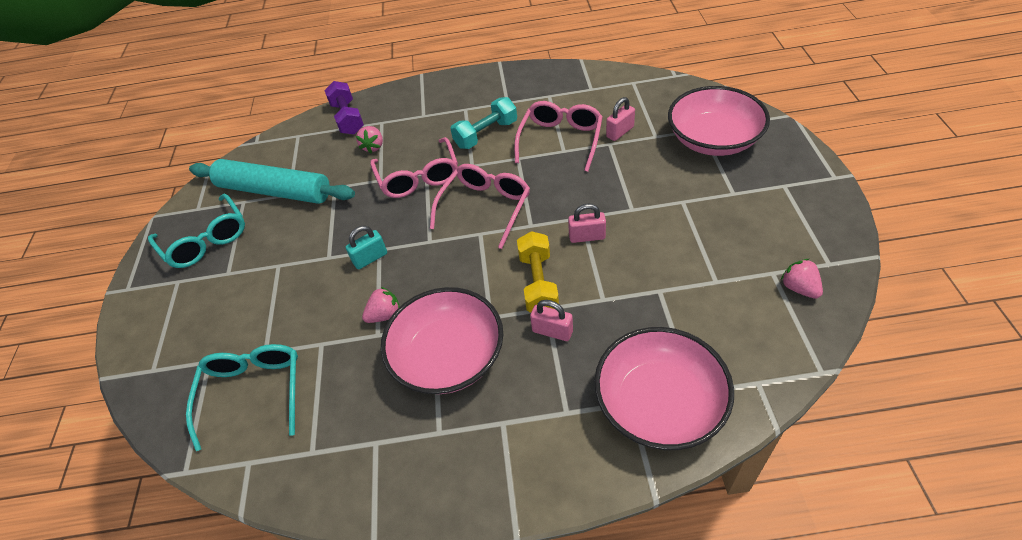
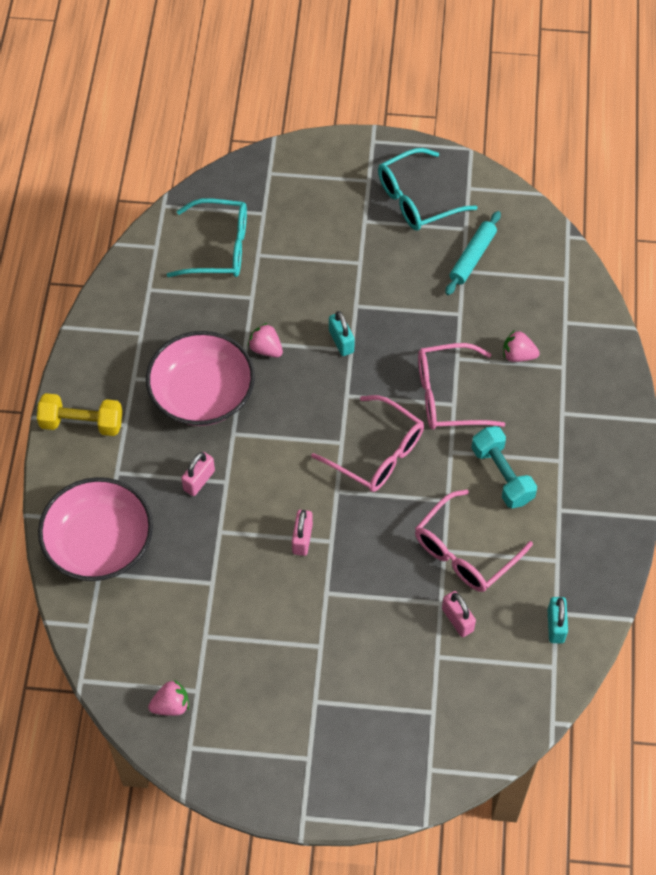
camera: 95 degrees right, 10 degrees up
turquoise rolling pin [189,159,355,204] -> turquoise rolling pin [445,211,501,295], size x0.54
purple dumbbell [324,81,364,134] -> none
pink strawberry [362,287,400,323] -> pink strawberry turned 150 degrees clockwise [248,323,283,358]
pink glasses [514,101,603,172] -> pink glasses turned 105 degrees clockwise [415,490,533,592]
yellow dumbbell [517,231,559,312] -> yellow dumbbell moved to [37,393,122,436]
pink bowl [668,86,770,156] -> none
none -> turquoise padlock [548,597,568,643]

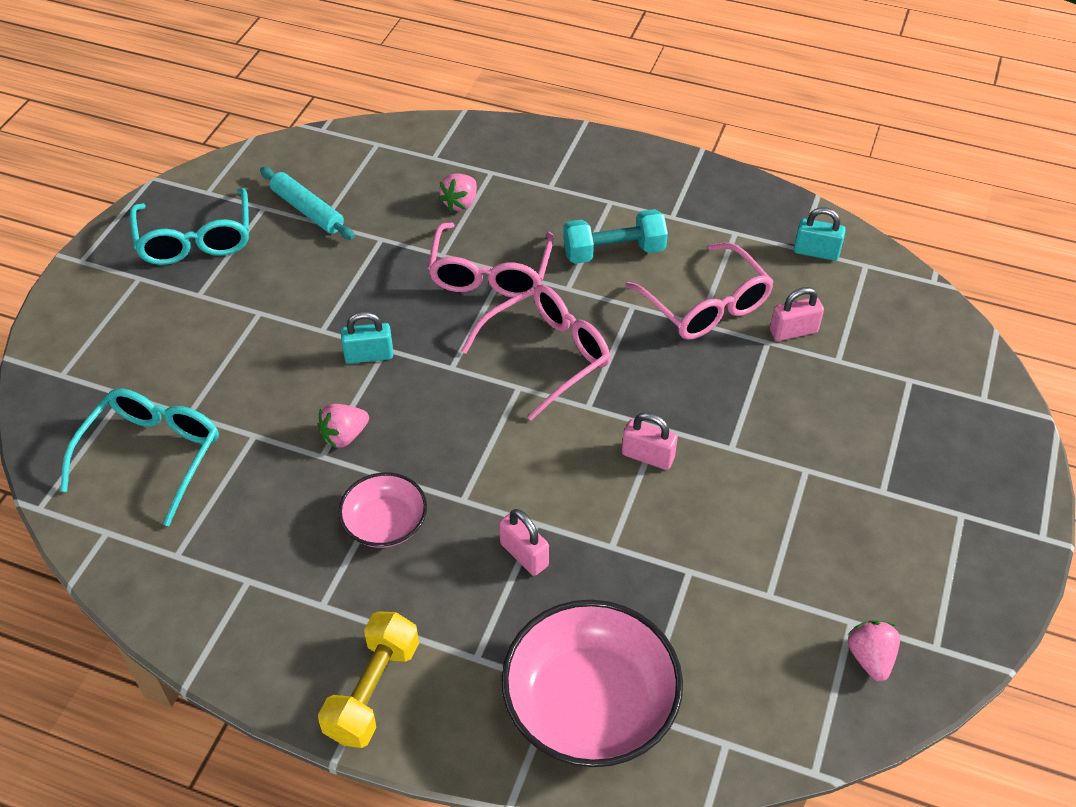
camera: 75 degrees left, 10 degrees down
pink bowl [146,331,255,426] -> pink bowl [338,472,427,548], size x0.55

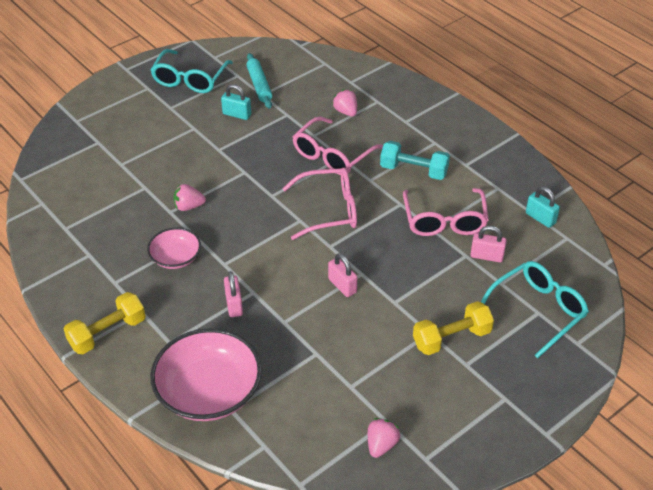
camera: 30 degrees right, 5 degrees down
turquoise glasses [60,389,219,526] -> turquoise glasses moved to [481,261,589,358]
turquoise padlock [341,311,393,364] -> turquoise padlock moved to [221,84,251,120]
pink strawberry [438,173,477,212] -> pink strawberry turned 90 degrees clockwise [332,89,357,117]
none -> yellow dumbbell [413,301,494,355]

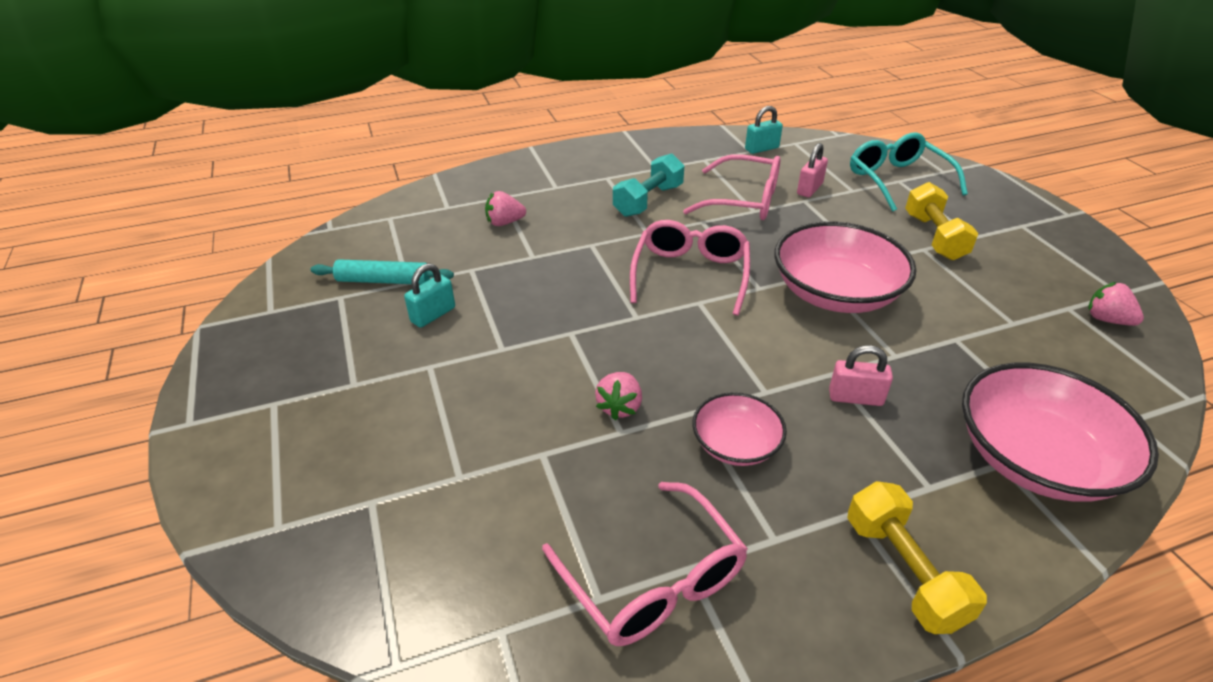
camera: 70 degrees left, 5 degrees down
turquoise glasses [151,49,233,93] -> none
pink glasses [292,117,383,175] -> pink glasses moved to [542,482,748,646]
pink padlock [328,253,357,297] -> pink bowl [774,221,916,313]

